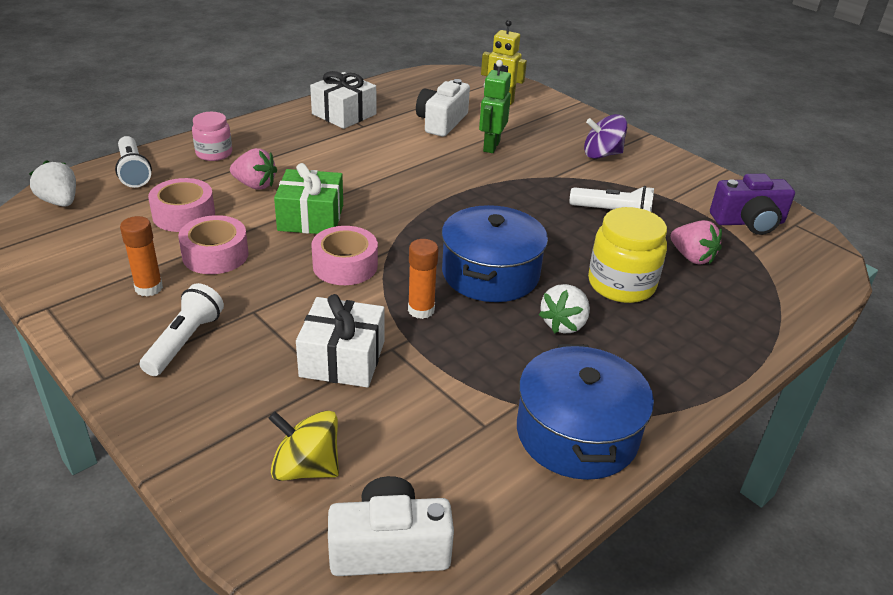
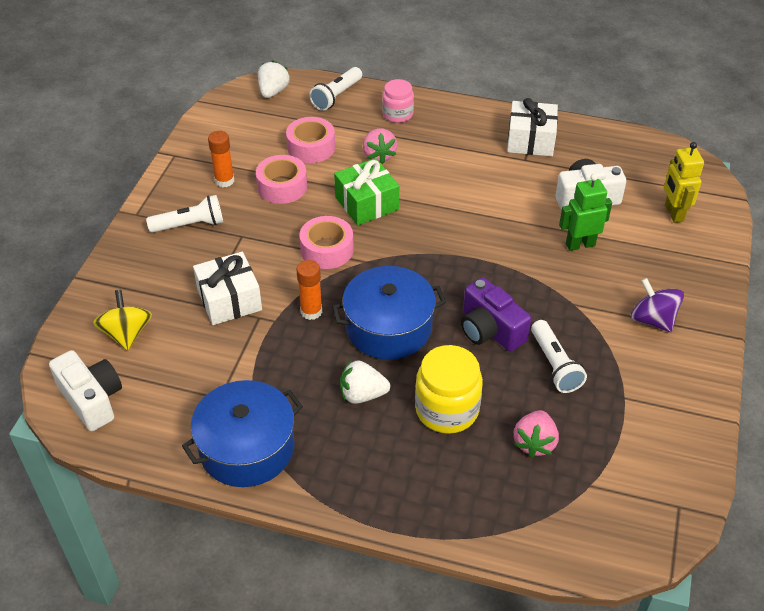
camera: 60 degrees right, 10 degrees up
purple camera [710,174,795,235] -> purple camera moved to [461,277,531,352]

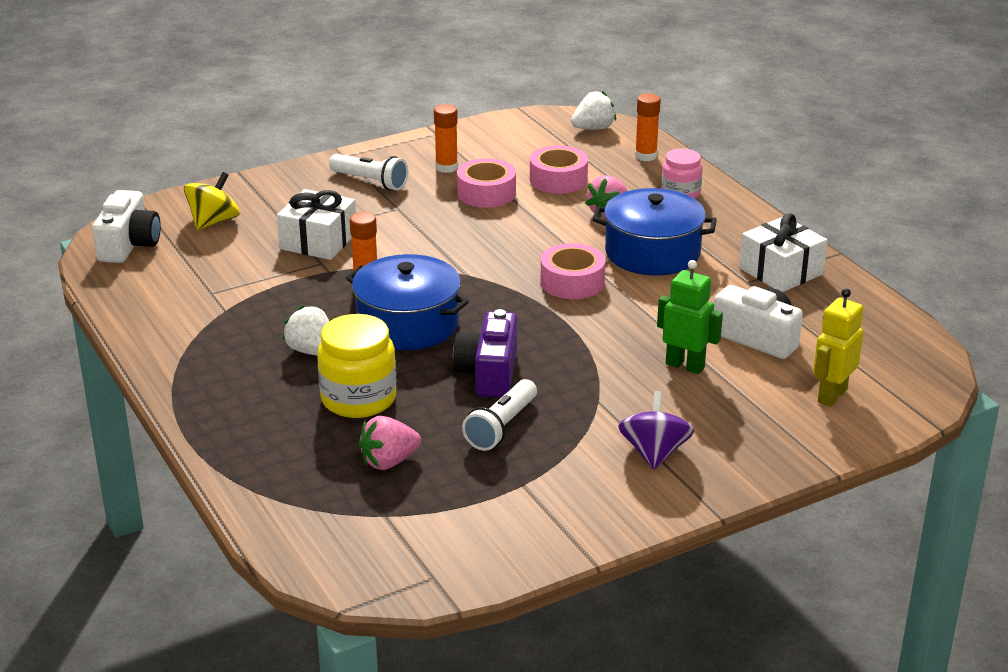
camera: 45 degrees right, 15 degrees down
blue pot [182,380,303,487] -> blue pot moved to [592,188,717,276]
pink tape [299,216,354,269] -> pink tape moved to [541,243,606,299]
white flashlight [309,67,362,111] -> orange glue stick [635,93,661,161]
green gift [334,158,399,225] -> none

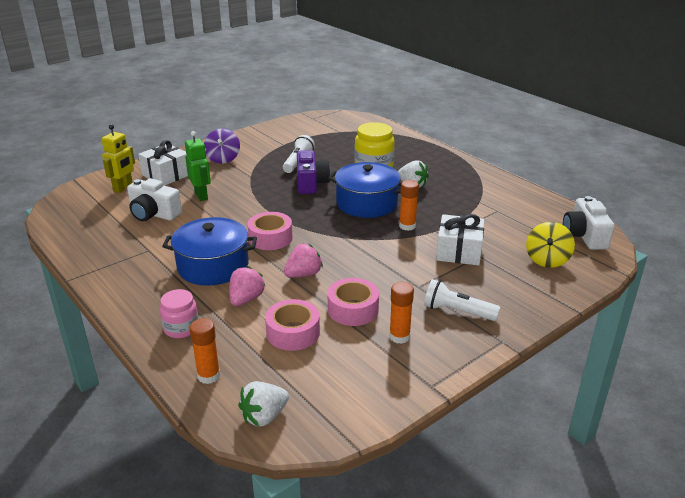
camera: 170 degrees right, 0 degrees up
pink strawberry [359,416,421,470] -> pink strawberry moved to [284,243,323,278]
green robot [657,260,723,374] -> green robot turned 135 degrees counterclockwise [185,131,211,201]
white gift [739,213,828,292] -> white gift moved to [138,140,188,186]

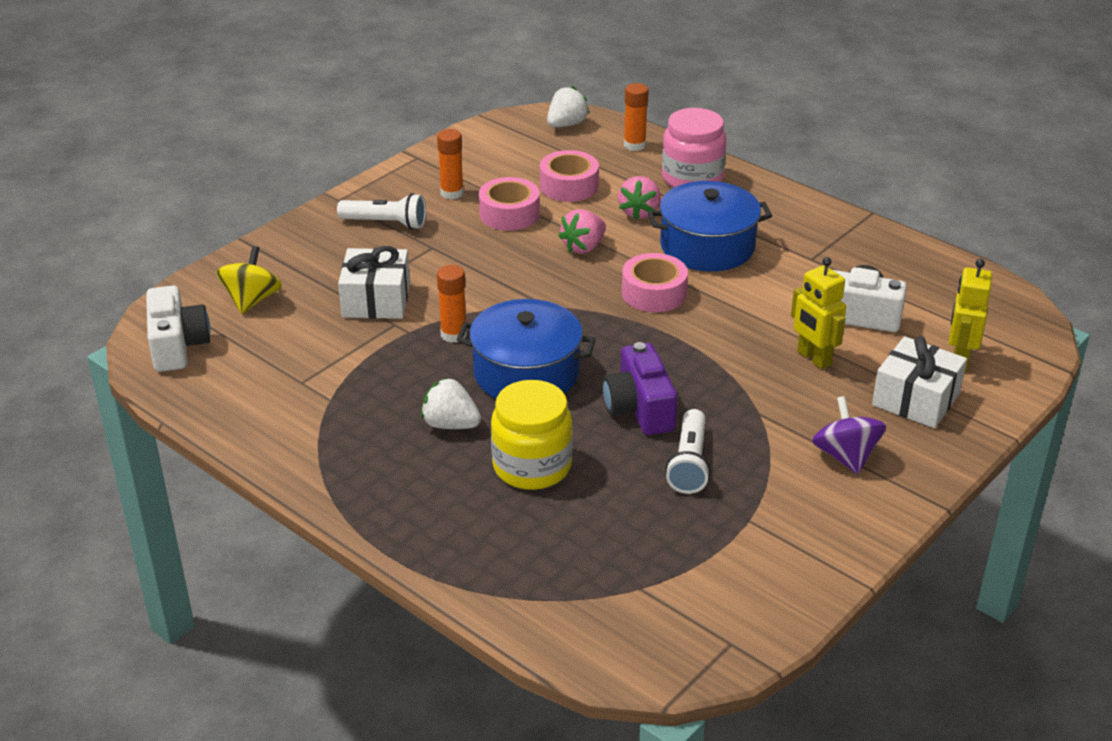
camera: 170 degrees right, 5 degrees up
pink jar [160,289,199,338] -> pink jar [662,108,727,188], size x1.58
green robot [185,131,211,201] -> yellow robot [791,257,846,369]

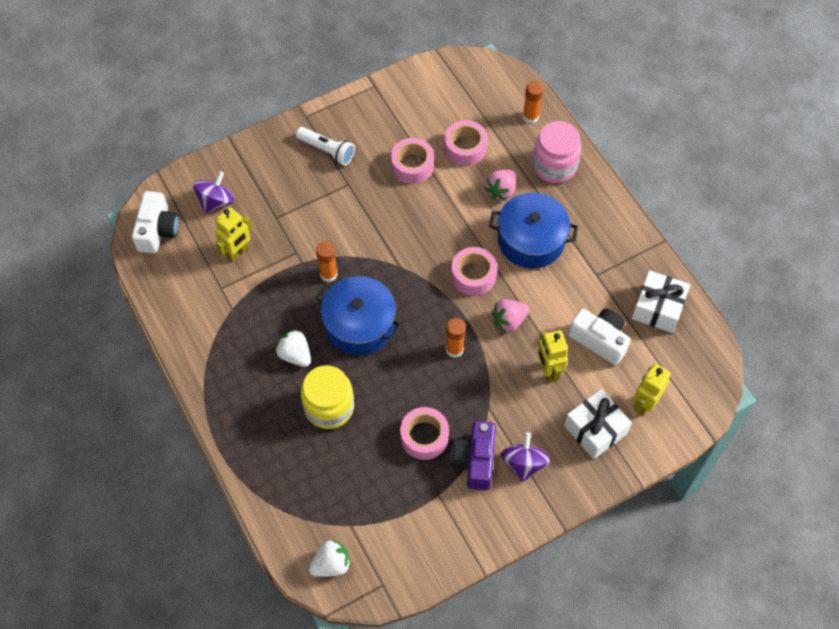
camera: 20 degrees right, 25 degrees up
yellow spinning top [216,246,282,314] -> purple spinning top [193,171,235,214]
white gift [338,246,410,319] -> white gift moved to [632,270,690,333]
orange glue stick [437,129,464,199] -> orange glue stick moved to [446,318,466,358]
white strawberry [547,86,590,128] -> white strawberry moved to [309,539,351,577]
pink strawberry [558,209,606,254] -> pink strawberry moved to [492,299,529,333]
purple camera [602,342,677,435] -> purple camera moved to [451,421,496,490]
white flashlight [665,409,711,494] -> pink tape [400,407,449,460]
none -> yellow robot [215,207,253,262]

